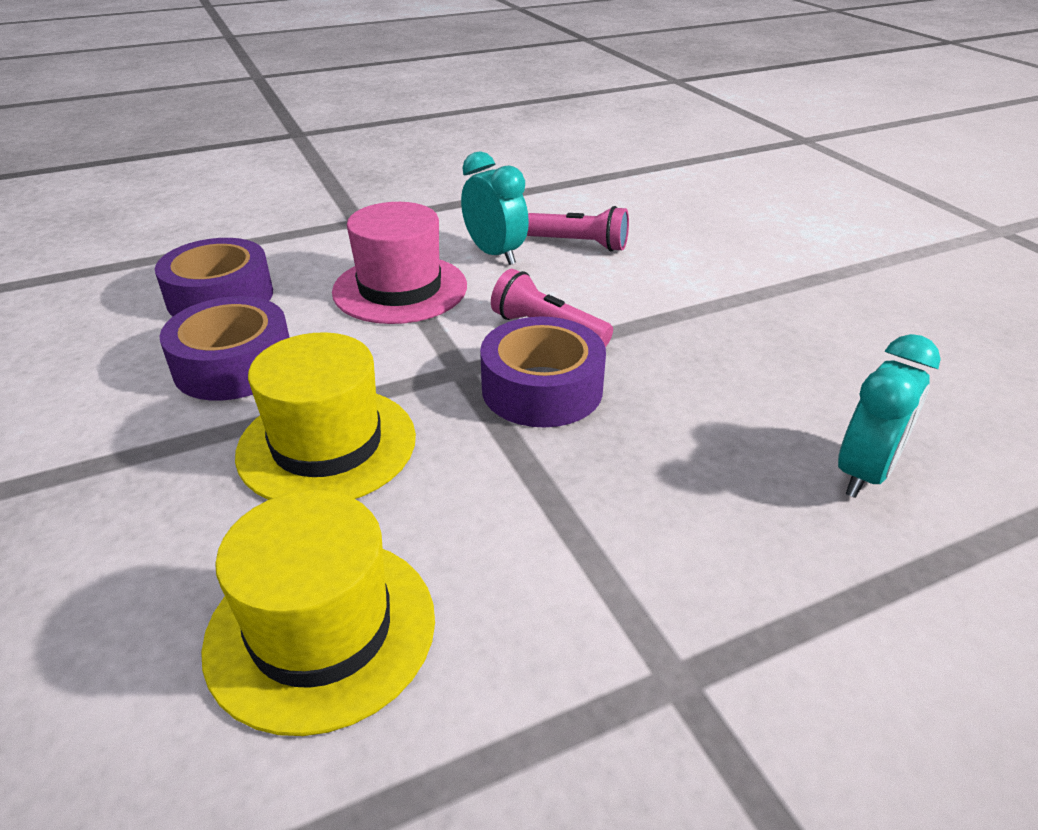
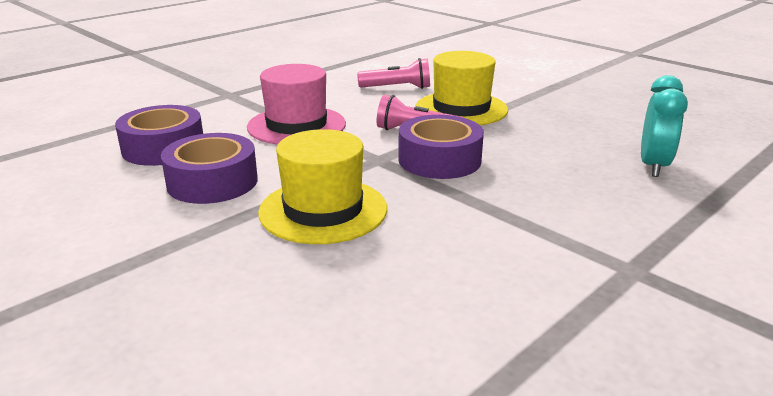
camera: 20 degrees left, 10 degrees down
yellow hat [201,490,435,736] -> yellow hat moved to [416,51,508,125]
turquoise clock [461,151,529,265] -> none

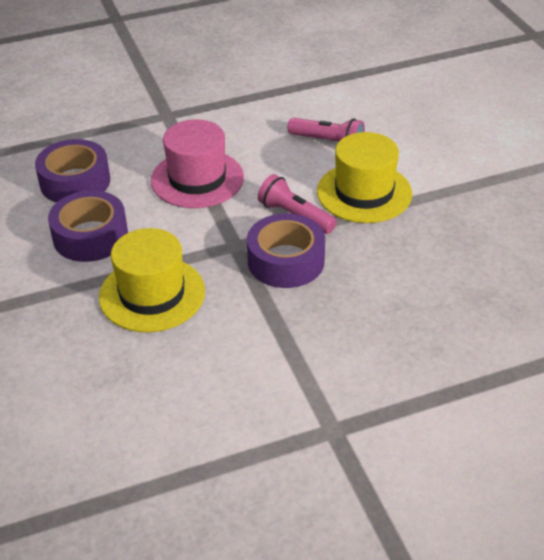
camera: 25 degrees right, 15 degrees up
turquoise clock [641,75,688,177] -> none

